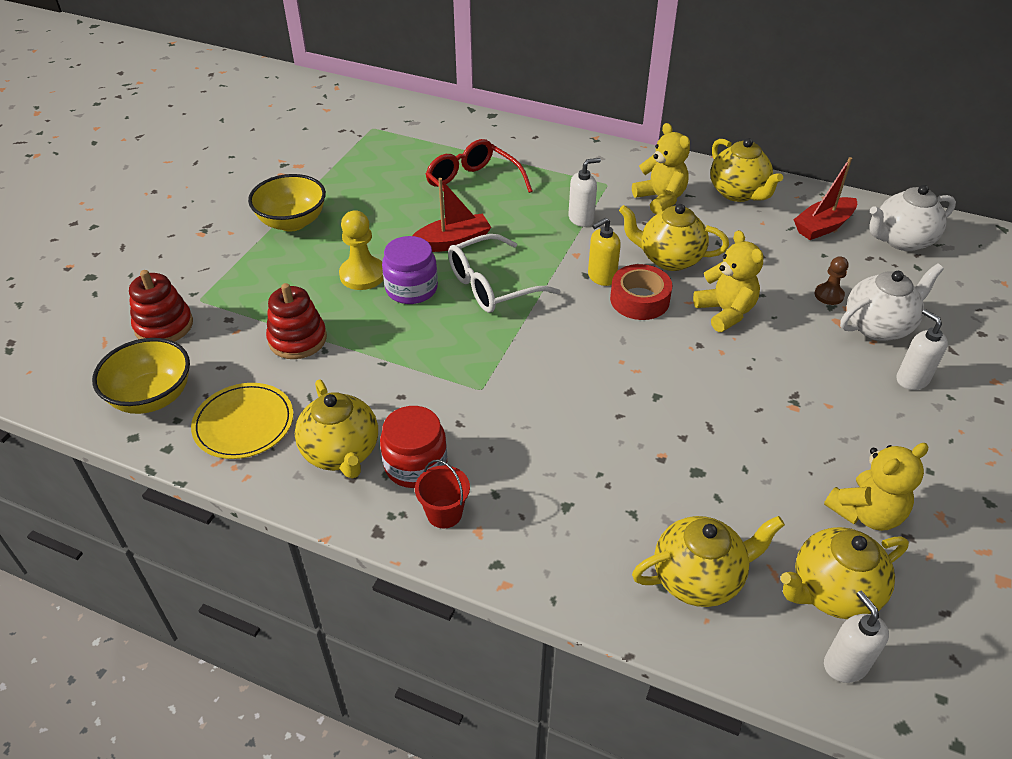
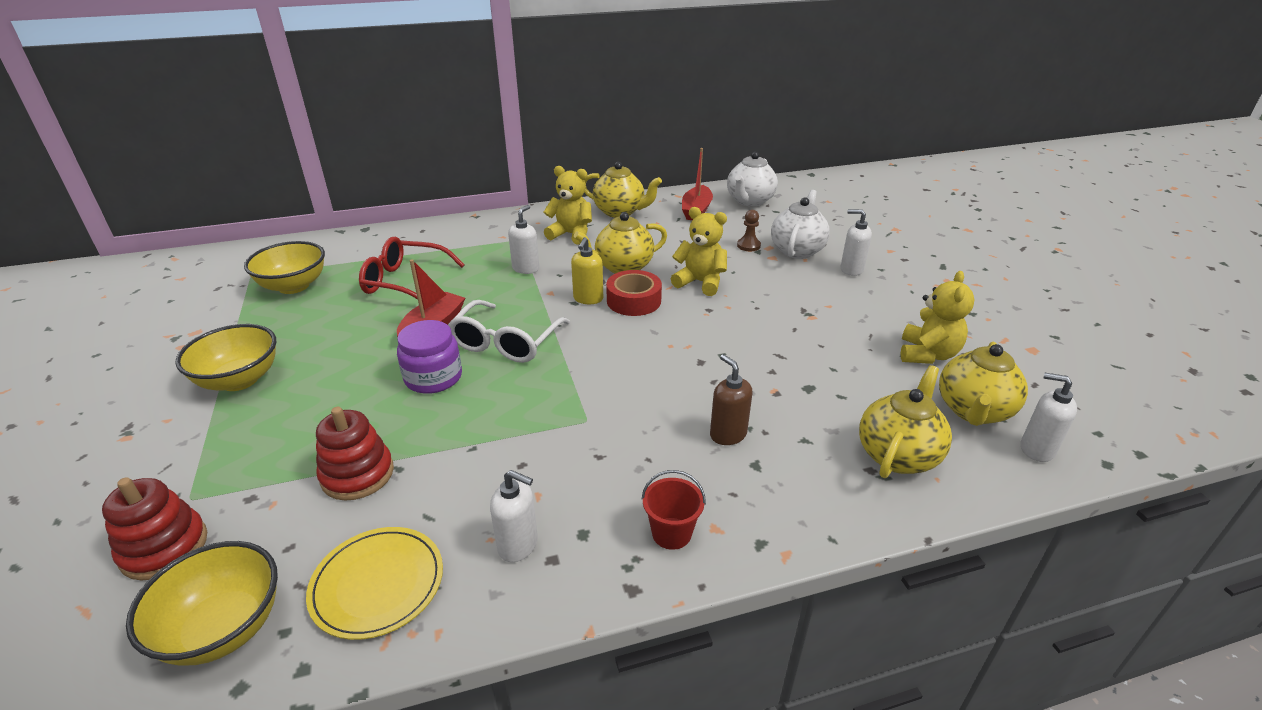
camera: 40 degrees left, 10 degrees down
yellow teapot [295,379,378,479] -> white soap dispenser [490,470,538,562]
yellow pawn [339,210,384,290] -> none
red jar [380,406,447,488] -> none
none -> yellow bowl [244,241,325,294]
none -> brown soap dispenser [710,354,752,445]

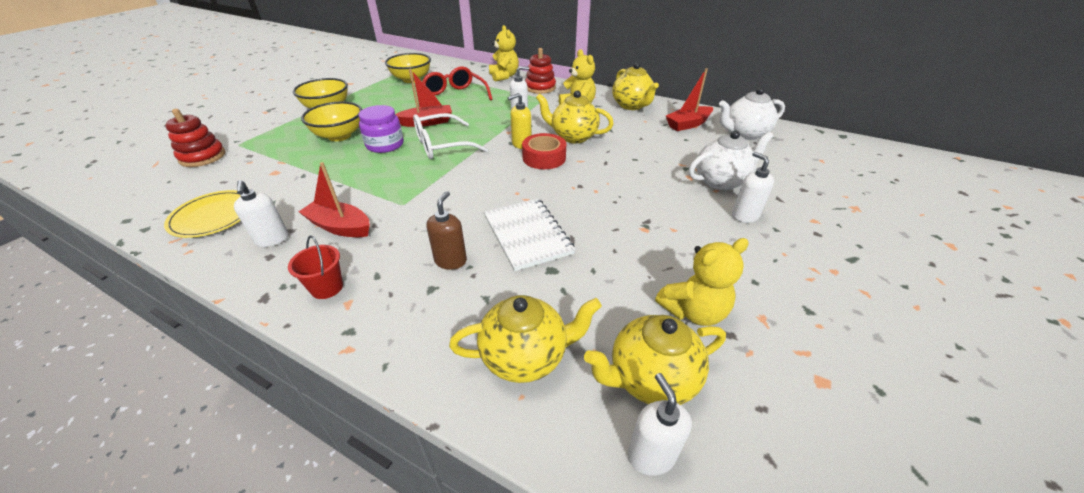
camera: 45 degrees right, 5 degrees up
yellow bowl [126,541,278,666] -> yellow bowl moved to [301,101,362,141]
red stacking toy [316,407,394,500] -> red stacking toy moved to [525,48,556,94]
yellow teddy bear [671,207,727,296] -> yellow teddy bear moved to [489,25,519,82]
brown pawn [737,210,761,251] -> none
none -> red boat [299,162,370,237]
none -> white notebook [484,198,575,271]

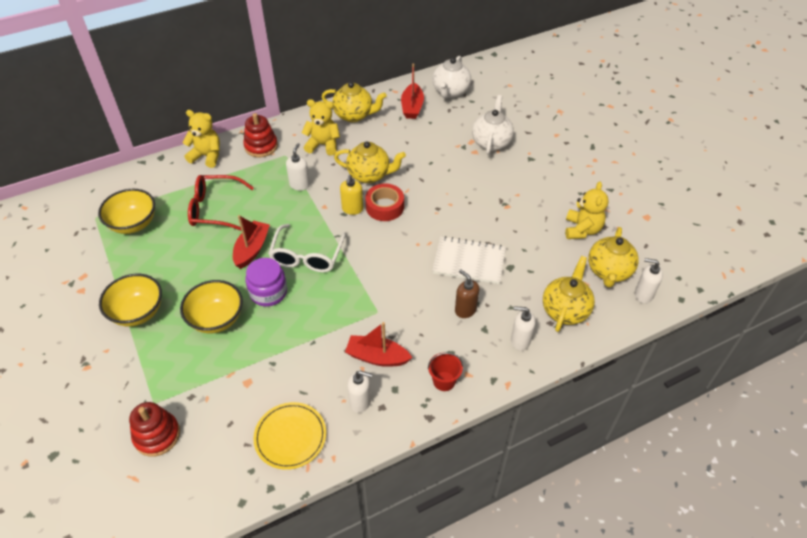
camera: 55 degrees left, 10 degrees up
red boat [299,162,370,237] -> red boat turned 45 degrees clockwise [345,322,412,367]
yellow teapot [536,90,614,143] -> yellow teapot turned 135 degrees counterclockwise [334,141,406,183]
white soap dispenser [732,152,774,223] -> white soap dispenser moved to [511,306,536,351]

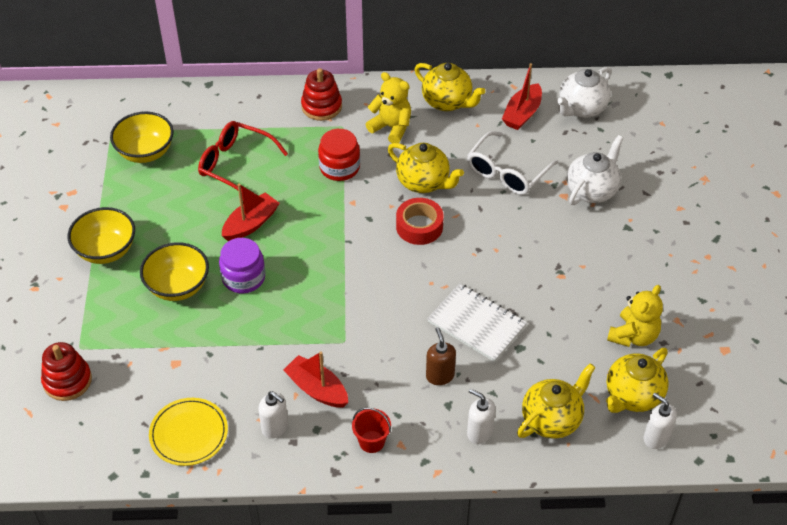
camera: 25 degrees right, 0 degrees up
yellow teddy bear [182,110,220,168] -> none
white glasses [268,224,346,272] -> white glasses moved to [467,131,558,195]
white soap dispenser [286,143,310,191] -> red jar [318,129,360,181]
yellow soap dispenser [340,175,363,215] -> none

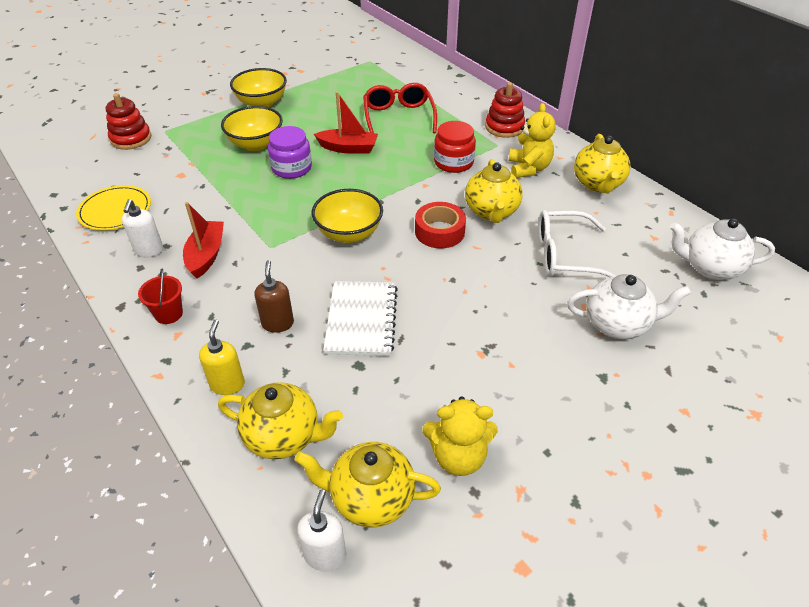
camera: 55 degrees right, 5 degrees down
yellow bowl [110,112,174,163] -> yellow bowl moved to [312,189,383,243]
brown soap dispenser [426,327,456,385] -> brown soap dispenser turned 45 degrees counterclockwise [254,260,294,333]
white soap dispenser [467,388,495,444] -> yellow soap dispenser [199,320,245,395]
red boat [502,63,542,130] -> none

